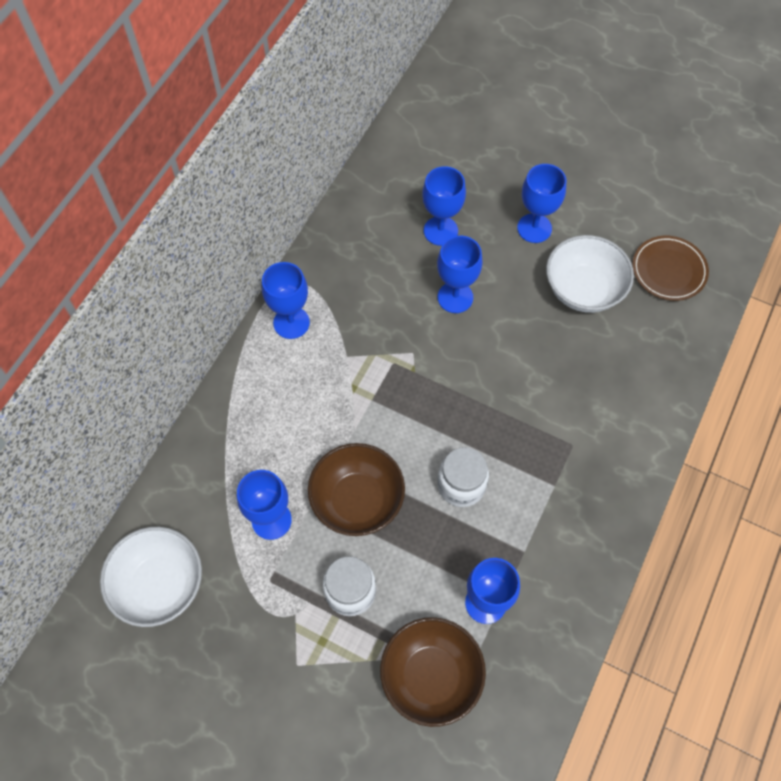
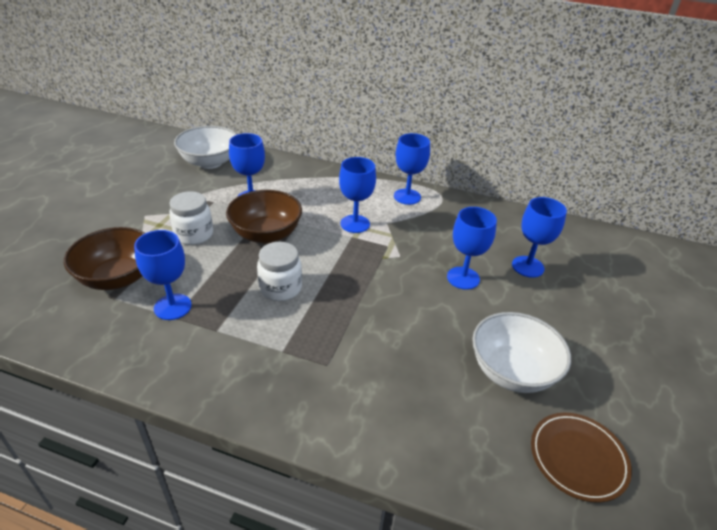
camera: 80 degrees right, 25 degrees down
blue goblet [517,164,566,243] -> blue goblet moved to [339,157,376,233]

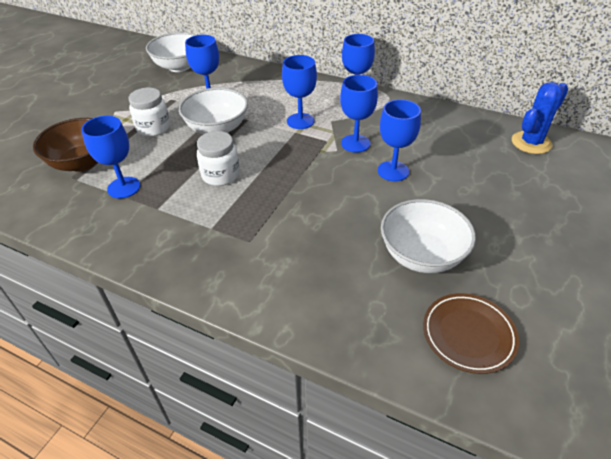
camera: 10 degrees right, 5 degrees up
brown bowl [226,190,302,243] -> white bowl [179,88,248,134]
blue goblet [512,197,567,278] -> blue goblet moved to [340,75,378,153]
none -> blue cactus [512,82,568,154]

